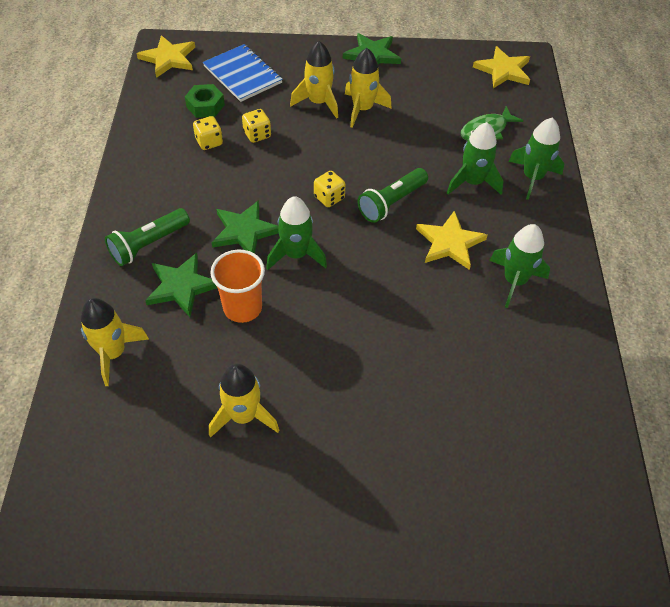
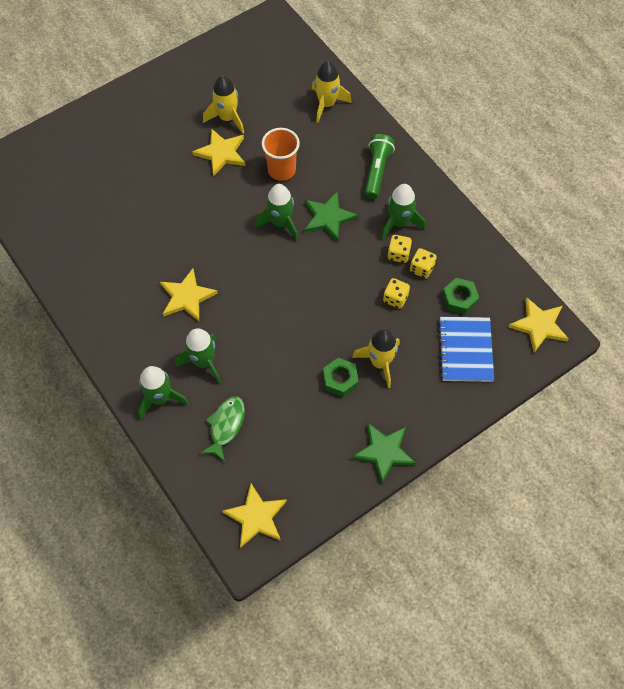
camera: 145 degrees right, 10 degrees up
green star [145,253,217,317] -> none
blue notebook [203,44,283,102] -> blue notebook turned 75 degrees clockwise [438,317,494,382]
yellow dice [314,171,346,207] -> yellow dice moved to [387,235,412,263]
yellow rocket [345,48,392,128] -> green nut [323,358,359,397]
green flashlight [357,168,428,223] -> none
green rocket [489,224,550,308] -> green rocket moved to [380,184,425,239]
none -> yellow star [192,128,245,177]

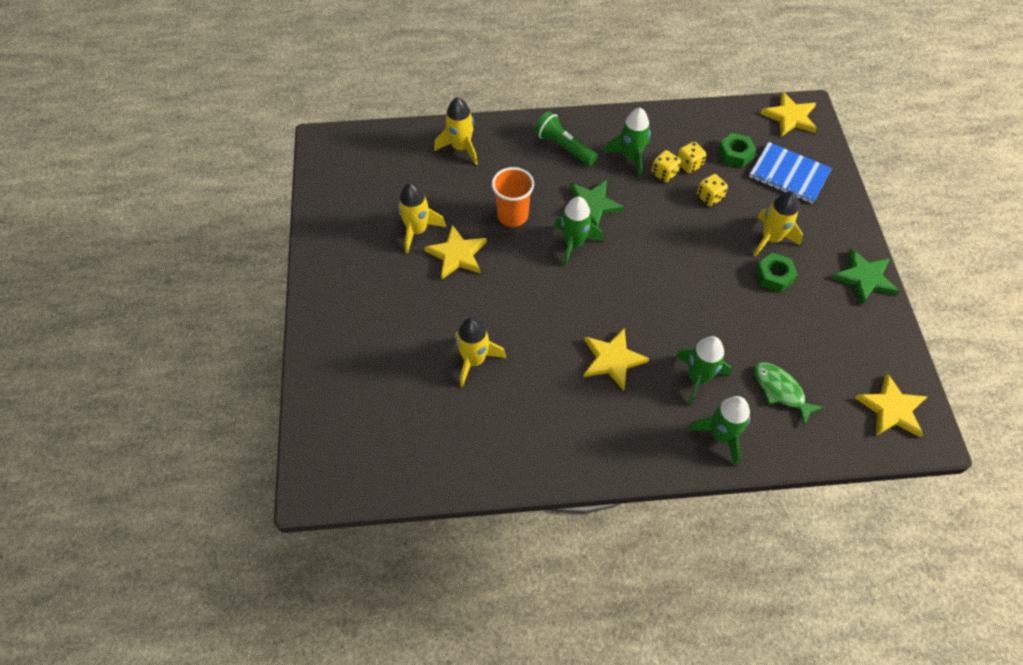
camera: 60 degrees left, 5 degrees down
none -> yellow rocket [455,317,506,387]

